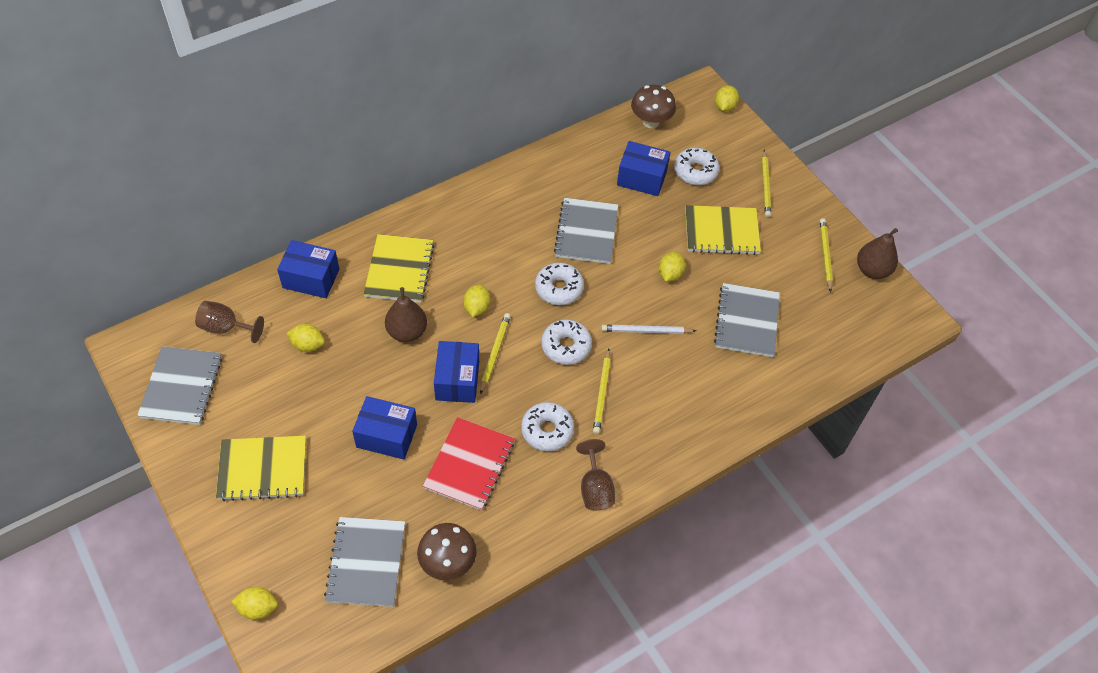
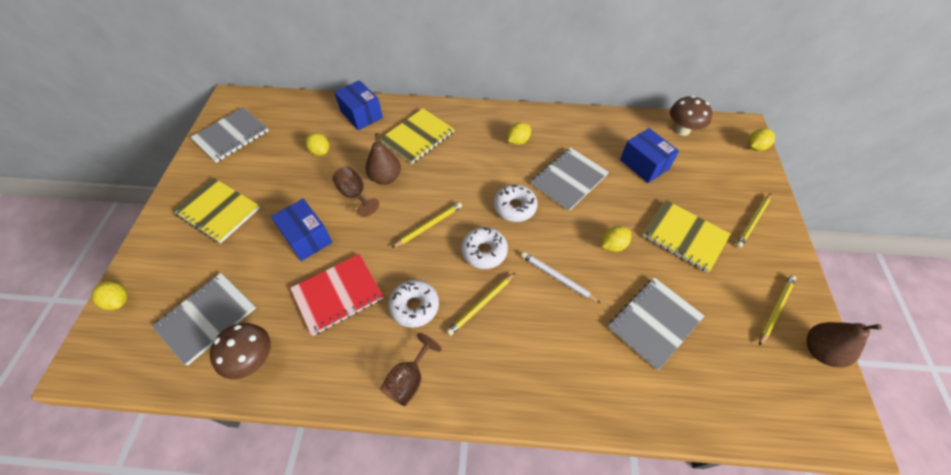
camera: 40 degrees right, 0 degrees up
brown goblet [195,301,264,343] -> brown goblet moved to [332,166,379,217]
blue box [434,341,479,403] -> none
yellow lemon [463,284,491,317] -> yellow lemon moved to [508,122,531,145]
white donut [674,148,720,185] -> none

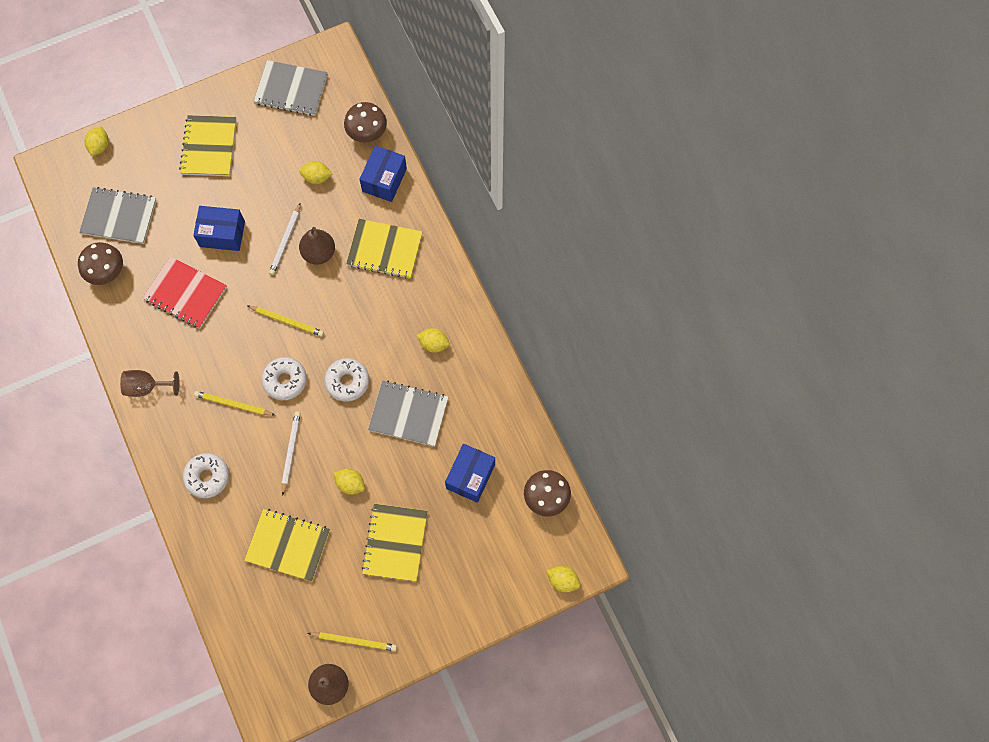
camera: 60 degrees right, 15 degrees up
blue box [271,199,333,261] -> blue box turned 75 degrees clockwise [193,206,245,251]
yellow lemon [305,133,329,156] -> yellow lemon turned 75 degrees clockwise [300,161,332,184]
brown goblet [332,166,379,217] -> white pencil [269,203,301,275]
white donut [389,280,439,328] -> white donut moved to [183,453,229,498]
grey notebook [608,277,704,370] -> yellow notebook [244,509,330,581]
yellow pencil [736,193,771,248] -> none
none -> brown mushroom [344,102,387,143]

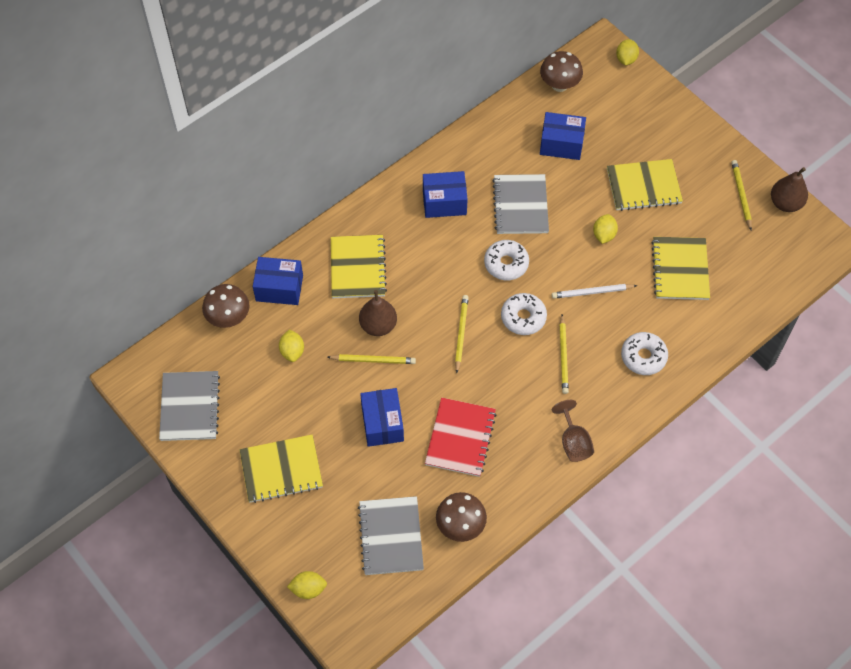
camera: 105 degrees left, 10 degrees down
white pencil [269,203,301,275] -> yellow pencil [328,354,416,364]
yellow lemon [416,328,450,353] -> blue box [423,171,468,218]

